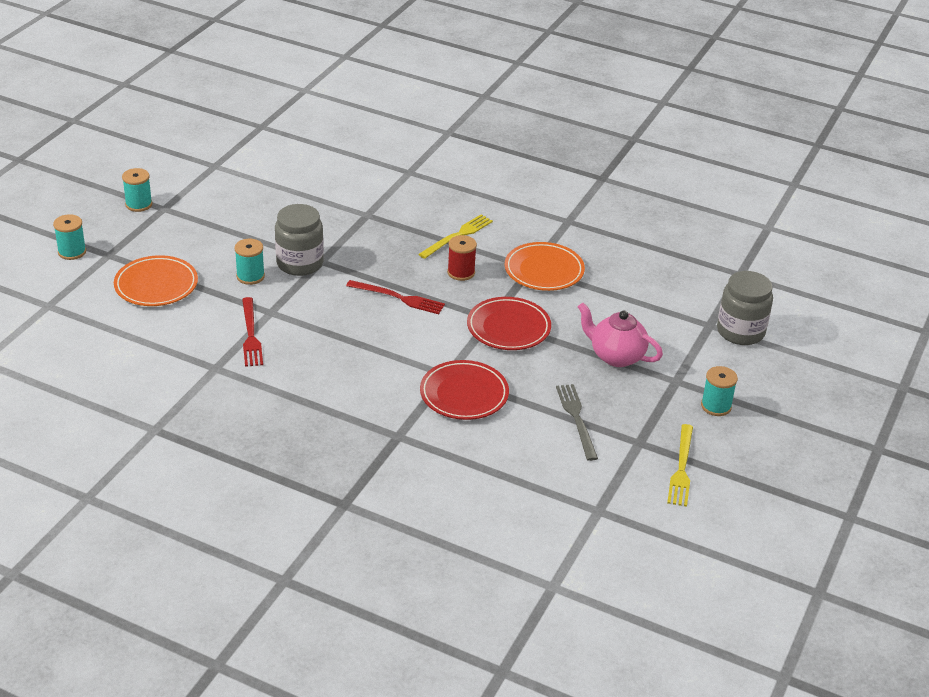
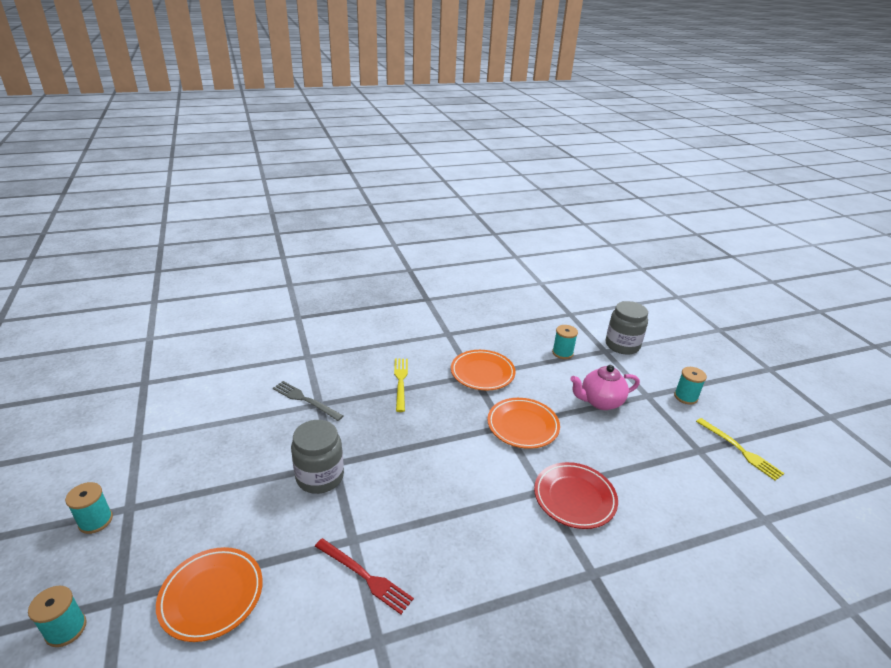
camera: 45 degrees left, 5 degrees down
turquoise spool [234,239,265,285] -> turquoise spool moved to [552,325,578,359]
red fork [346,280,445,314] -> none
red spool [447,235,477,281] -> none
red plate [467,297,551,350] -> orange plate [487,398,560,449]
grey fork [556,384,598,461] -> grey fork moved to [273,381,343,421]

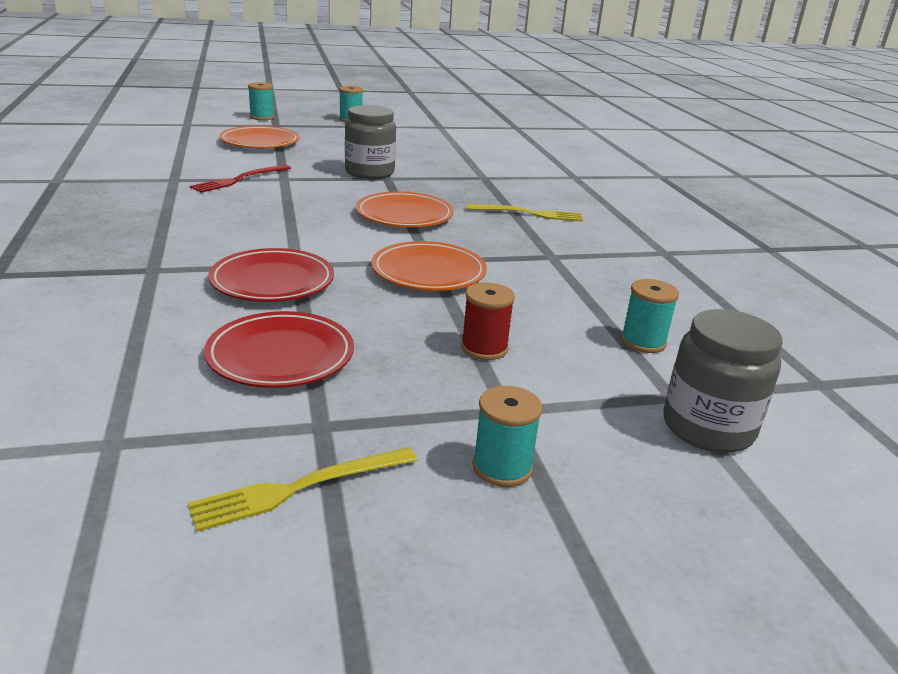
camera: 95 degrees right, 5 degrees down
grey fork [273,381,343,421] -> none
orange plate [451,350,516,390] -> orange plate moved to [356,191,454,227]
pink teapot [570,365,640,410] -> red spool [461,282,515,360]
none -> red plate [204,311,354,388]

